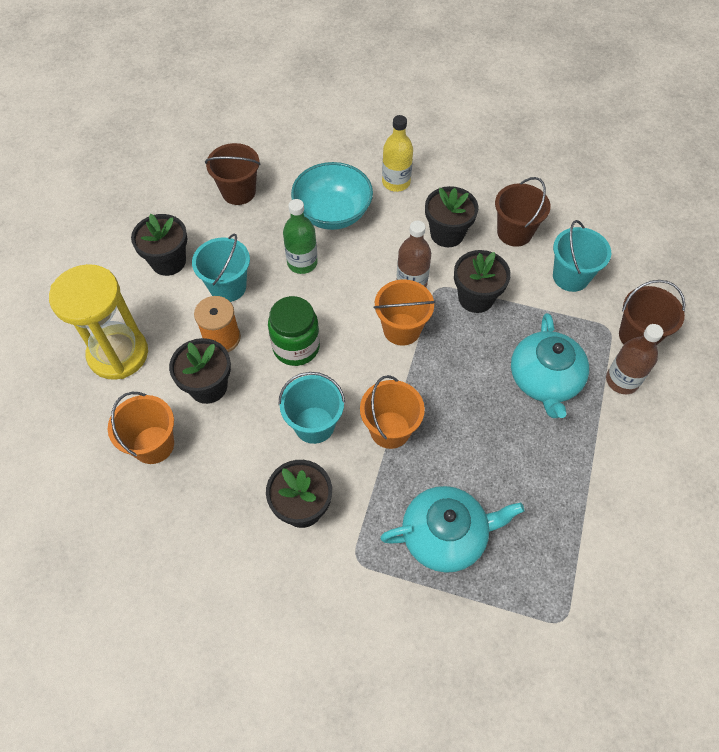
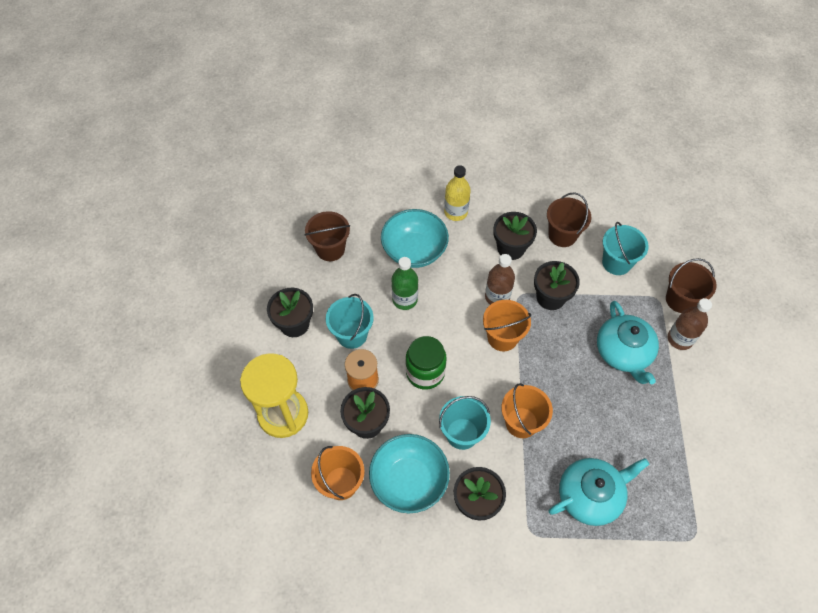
camera: 15 degrees left, 0 degrees up
none -> turquoise bowl [369,434,450,513]

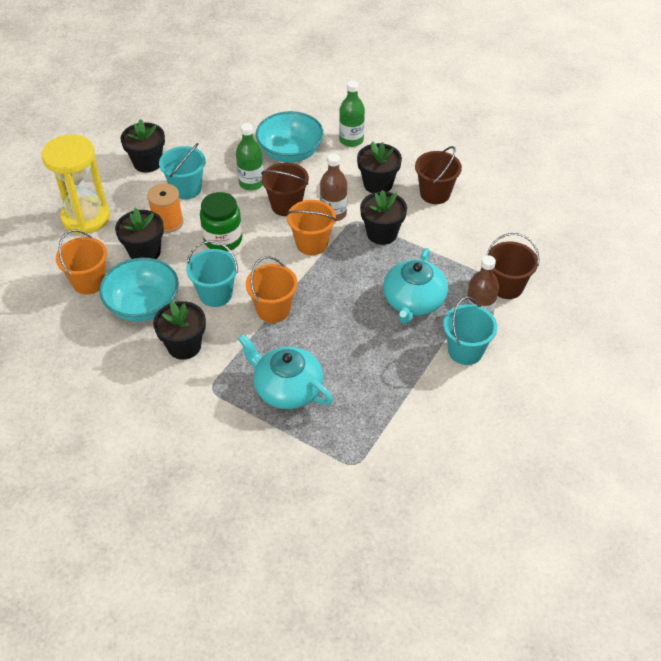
camera: 30 degrees right, 10 degrees down
brown bucket [304,211,350,261] -> brown bucket moved to [261,162,309,216]
yellow bottle [444,165,471,221] -> green bottle [339,80,365,147]
turquoise teapot [549,458,649,526] -> turquoise teapot turned 150 degrees counterclockwise [238,334,333,409]
turquoise bucket [602,222,649,275] -> turquoise bucket moved to [443,297,498,365]

